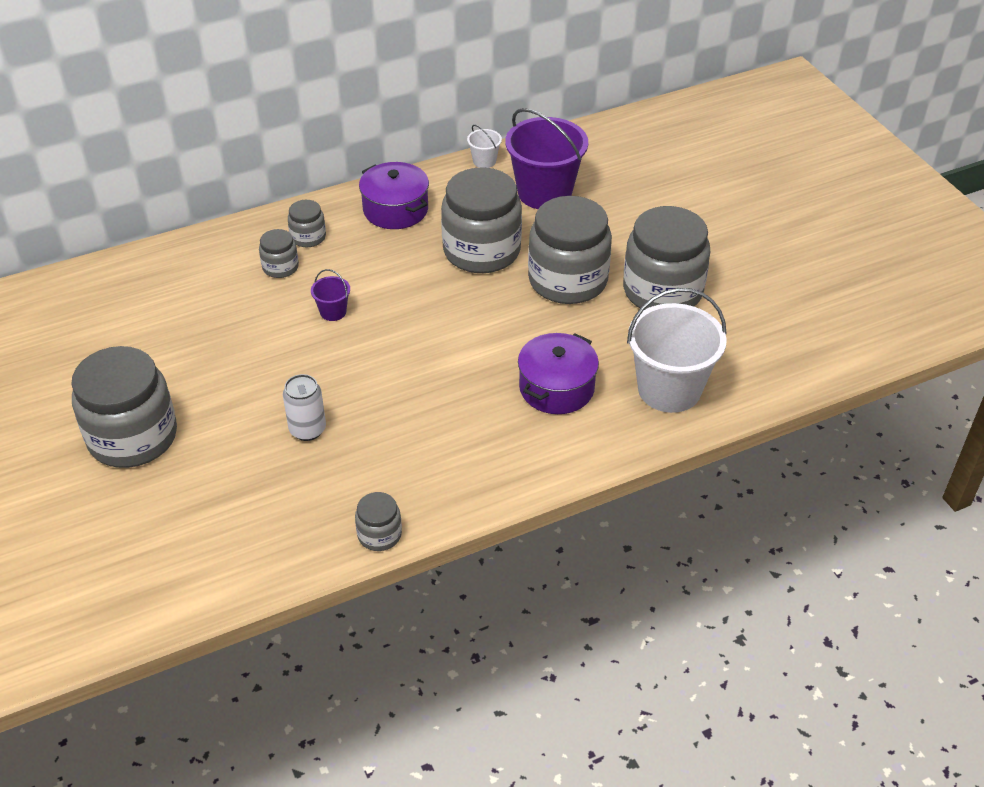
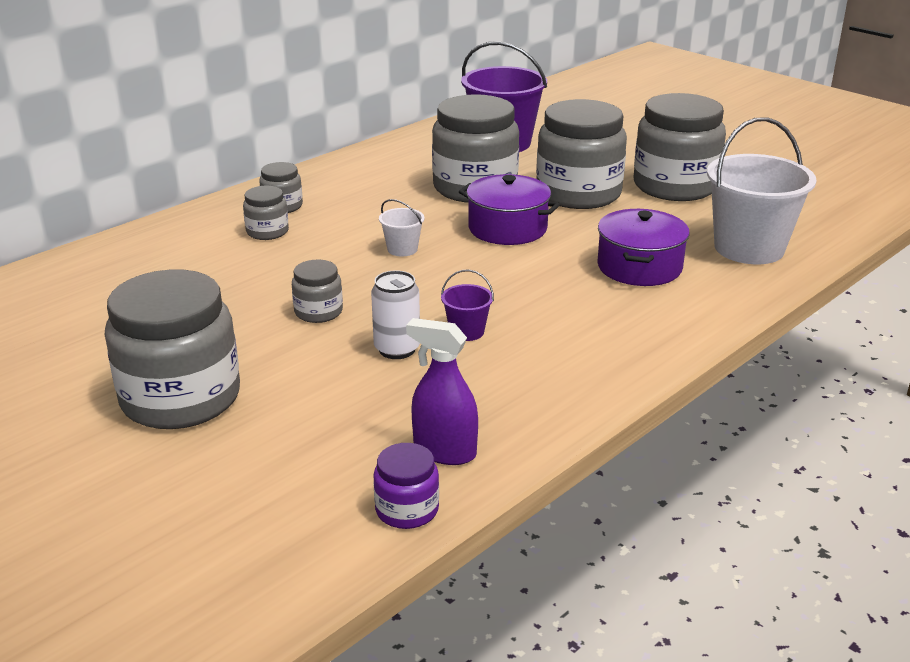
camera: 20 degrees left, 15 degrees down
purple bucket [311,269,350,321] -> purple bucket moved to [441,270,494,341]
grey jar [355,492,402,551] -> grey jar moved to [292,260,343,323]
purple pot [359,162,429,229] -> purple pot moved to [459,174,560,245]
white bucket [467,125,502,168] -> white bucket moved to [379,199,425,256]
none -> purple jar [373,443,439,529]
none -> purple spray bottle [406,318,478,465]

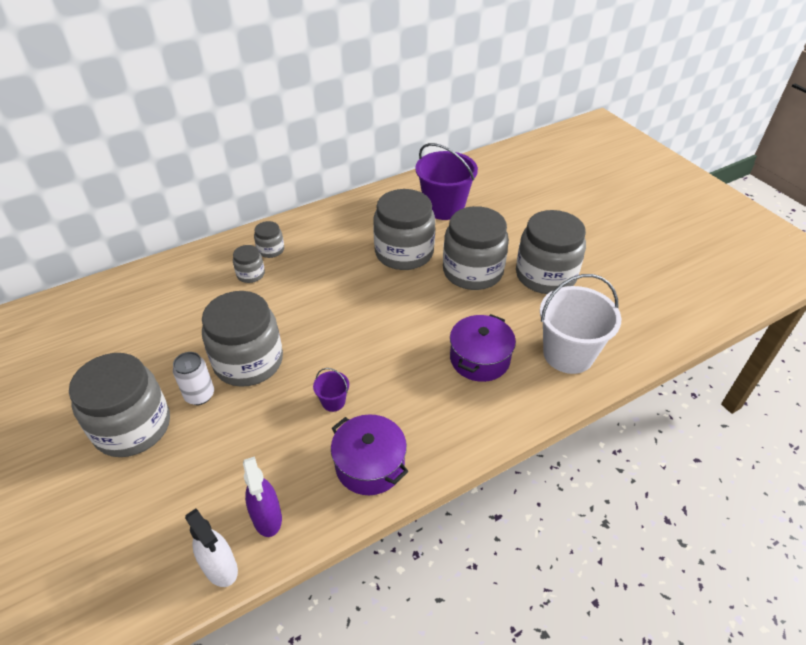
camera: 15 degrees right, 15 degrees up
grey jar [292,260,343,323] -> grey jar [202,291,283,387], size x2.16
white can [371,270,420,359] -> white can moved to [173,352,214,405]
purple jar [373,443,439,529] -> white spray bottle [185,508,238,587]
white bucket [379,199,425,256] -> none
purple spray bottle [406,318,478,465] -> purple spray bottle turned 150 degrees counterclockwise [243,456,282,537]
purple pot [459,174,560,245] -> purple pot moved to [331,414,409,495]

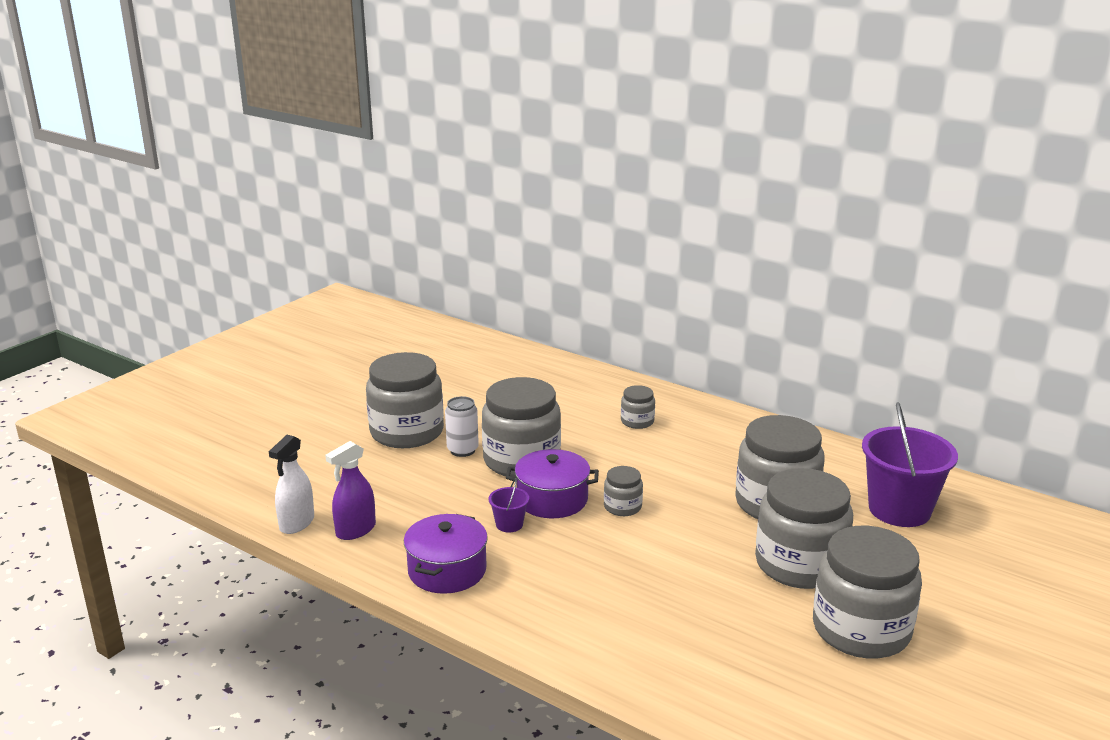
camera: 65 degrees right, 20 degrees down
grey jar [254,221,284,258] -> grey jar moved to [604,466,643,516]
purple pot [450,314,516,382] -> purple pot moved to [506,449,599,518]
white bucket [540,274,621,374] -> none

